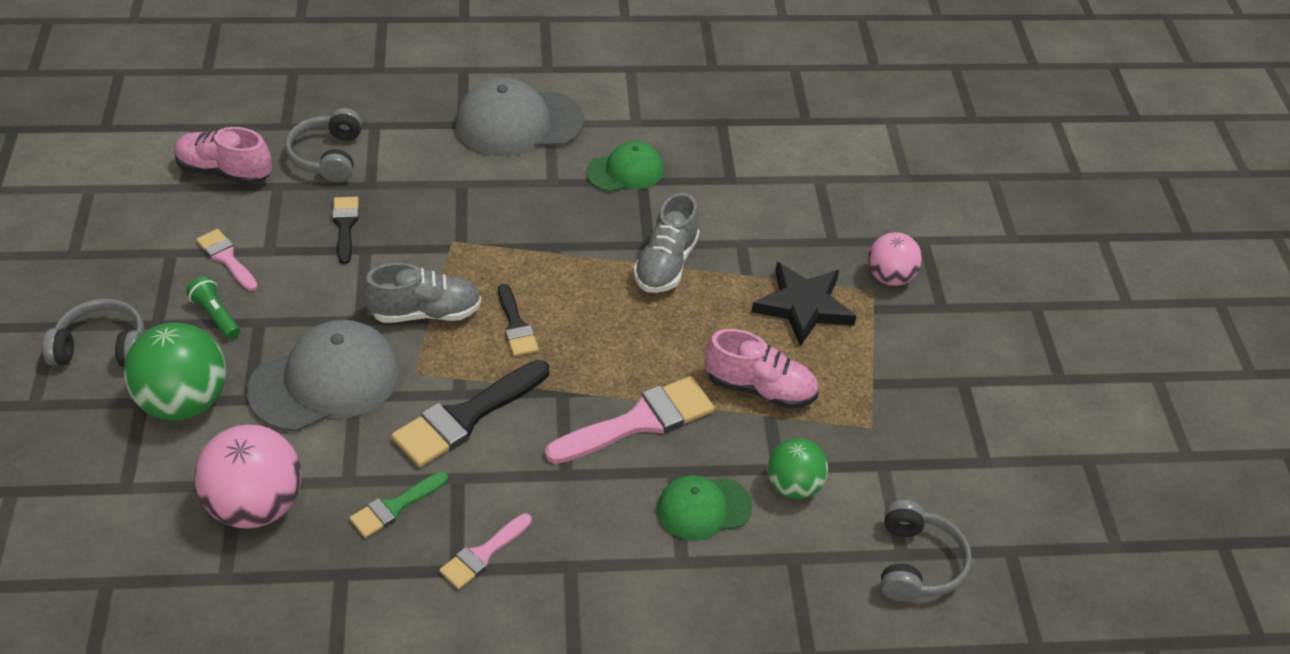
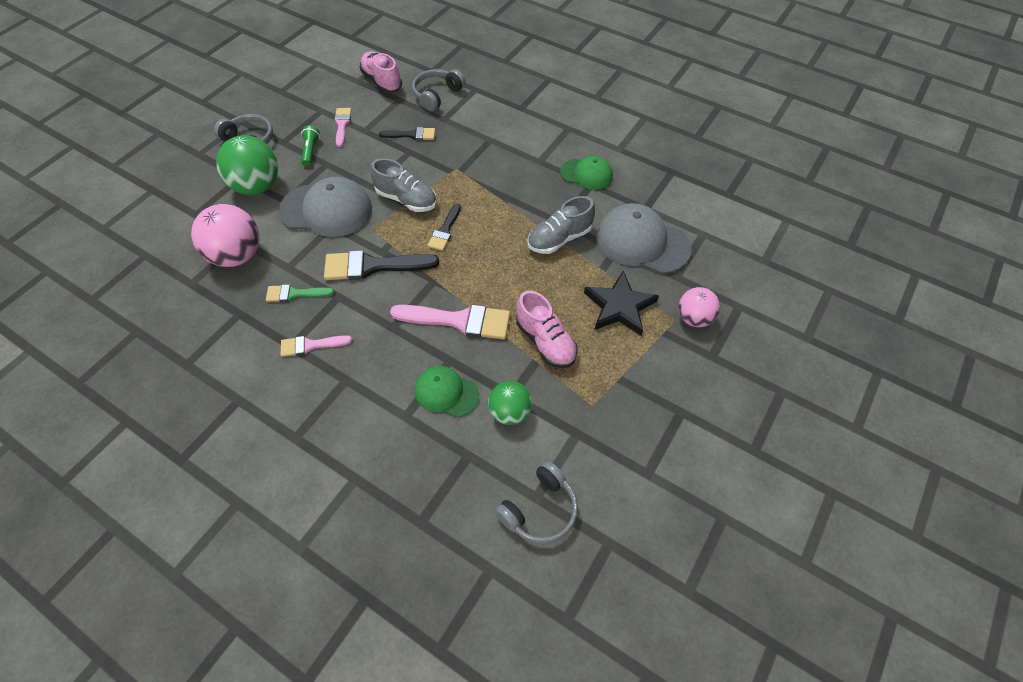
camera: 40 degrees right, 10 degrees up
black brush [332,196,359,264] -> black brush turned 60 degrees clockwise [379,127,435,140]
grey cap [456,78,584,156] -> grey cap moved to [596,203,692,274]

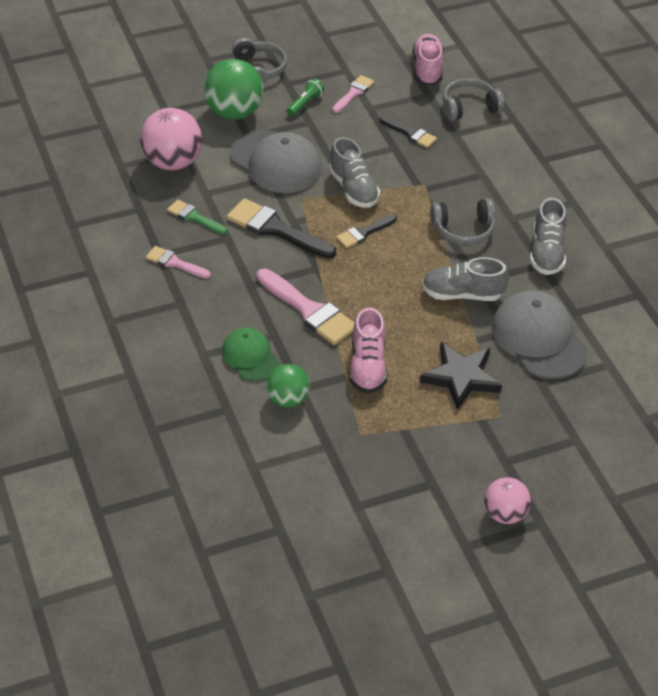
camera: 35 degrees right, 10 degrees down
grey headphones [495,461,578,544] -> grey headphones moved to [430,199,495,245]
green cap [560,156,613,190] -> grey shoe [530,198,566,275]
pink ball [678,287,720,327] -> pink ball moved to [484,477,531,524]

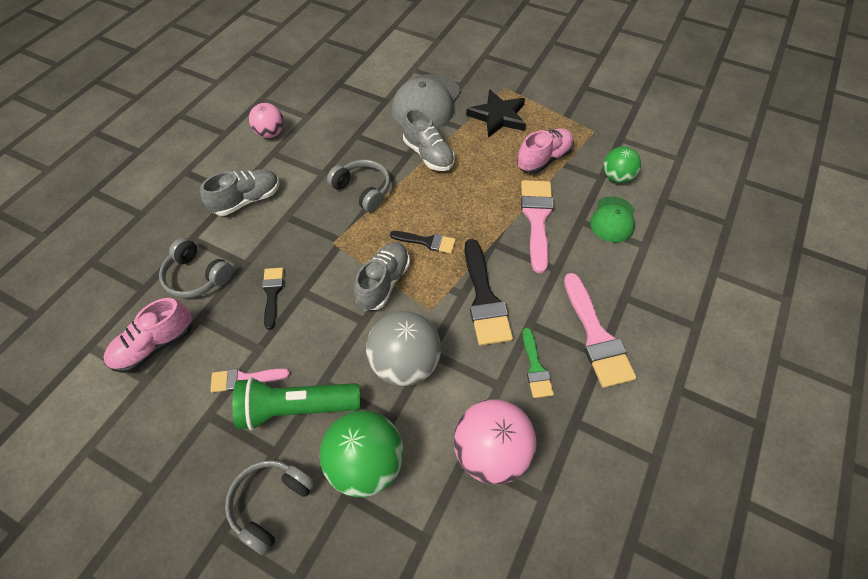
camera: 130 degrees left, 10 degrees up
pink brush [146,246,211,279] -> pink brush [564,273,637,388], size x1.75
grey cap [230,130,322,193] -> grey ball [366,311,441,386]
green flashlight [287,78,324,116] -> green flashlight [232,377,360,430], size x2.00
pink ball [484,477,531,524] -> pink ball moved to [249,103,284,138]
grey shoe [530,198,566,275] -> grey shoe moved to [200,169,279,216]

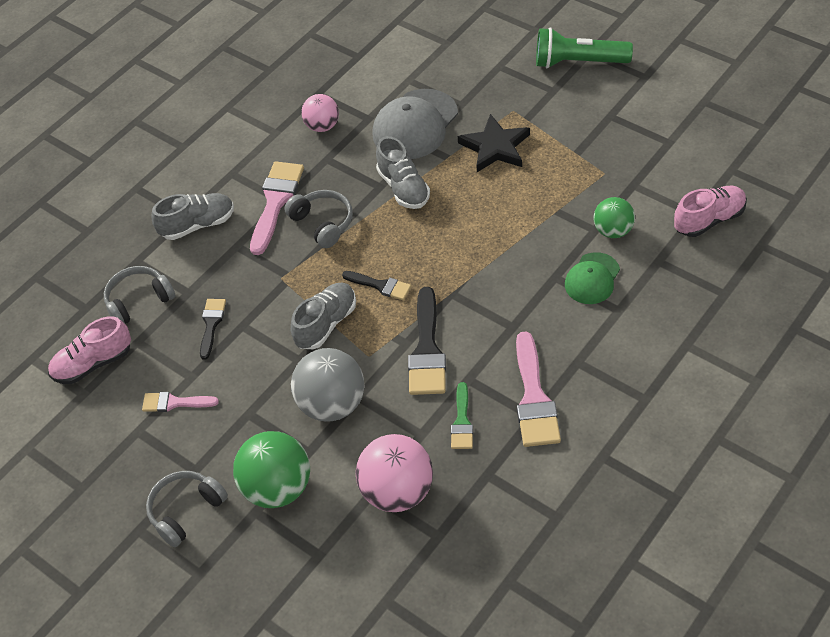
camera: 15 degrees right, 5 degrees down
grey headphones [159,238,233,298] -> grey headphones turned 105 degrees clockwise [104,266,175,324]
green flashlight [232,377,360,430] -> green flashlight moved to [536,27,633,68]
pink ball [249,103,284,138] -> pink ball moved to [301,94,339,132]
pink shoe [517,128,574,174] -> pink shoe moved to [674,186,747,237]
pink brush [521,180,554,273] -> pink brush moved to [250,161,304,255]

